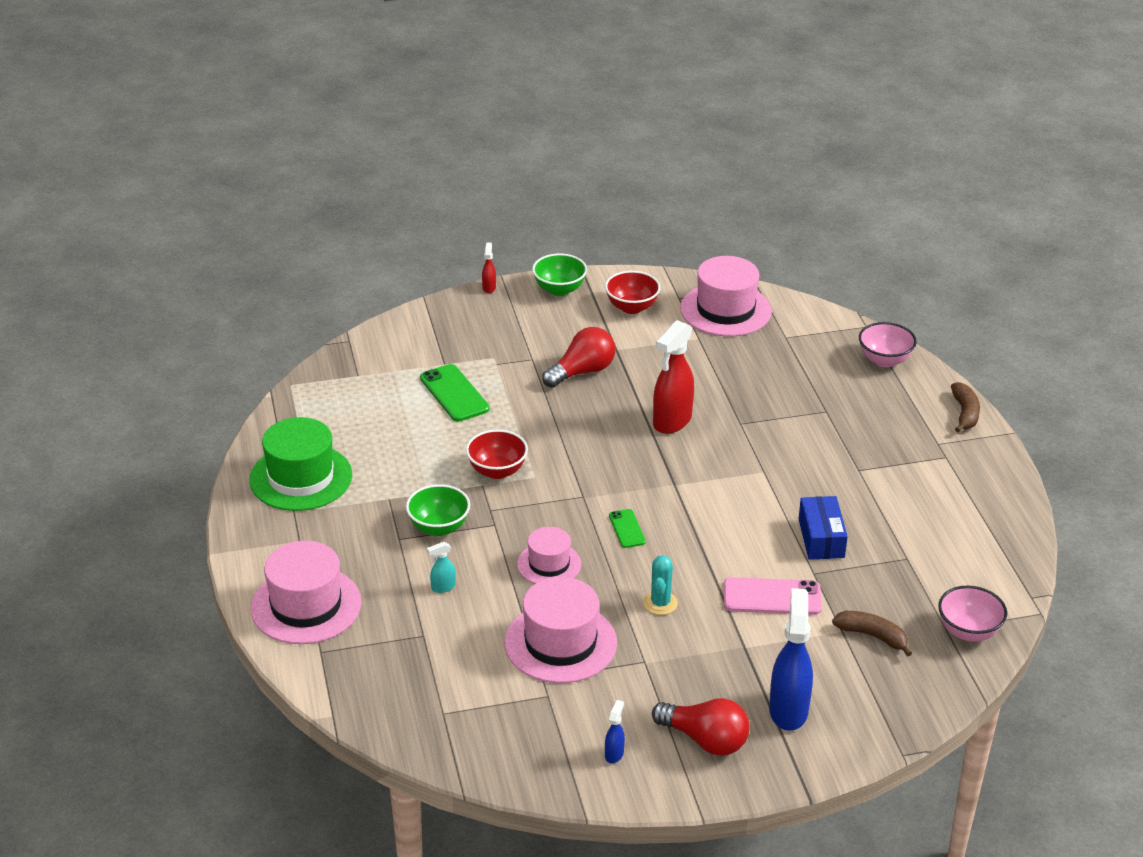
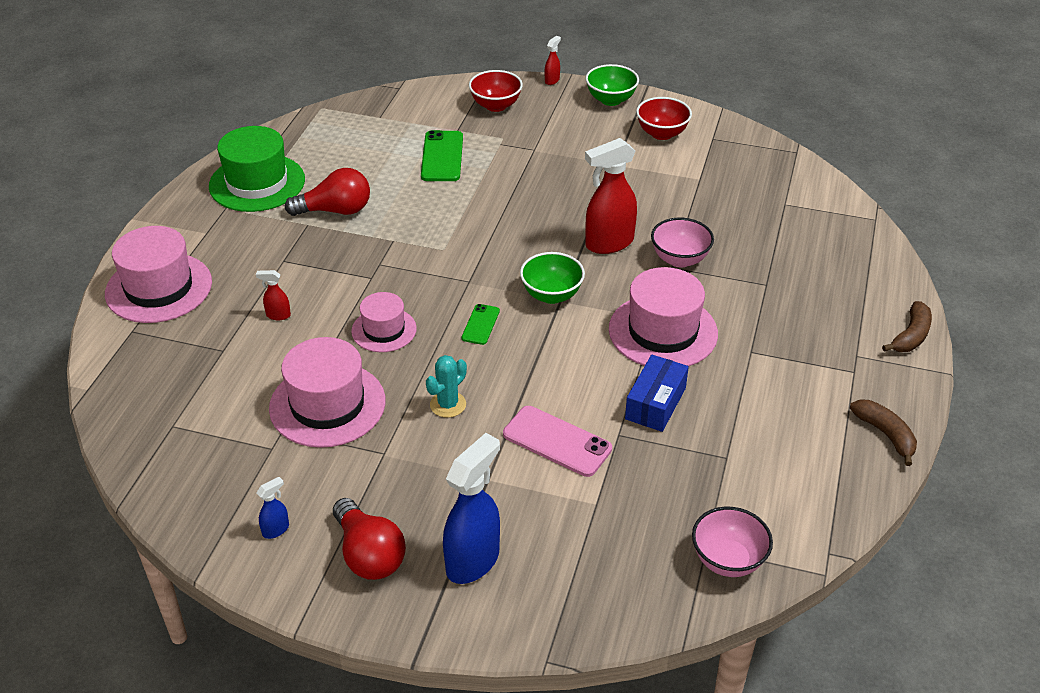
camera: 30 degrees right, 5 degrees up
green bowl [406,484,470,536] -> green bowl moved to [520,252,585,304]
turquoise spray bottle [427,542,456,593] -> red spray bottle [256,270,291,320]
red bowl [466,429,528,479] -> red bowl moved to [469,70,523,112]
red light bulb [542,327,615,388] -> red light bulb moved to [285,168,370,216]
pink hat [680,256,772,336] -> pink hat moved to [609,267,718,366]
brown banana [832,611,912,657] -> brown banana moved to [850,400,917,466]
pink bowl [859,322,917,367] -> pink bowl moved to [651,218,714,267]

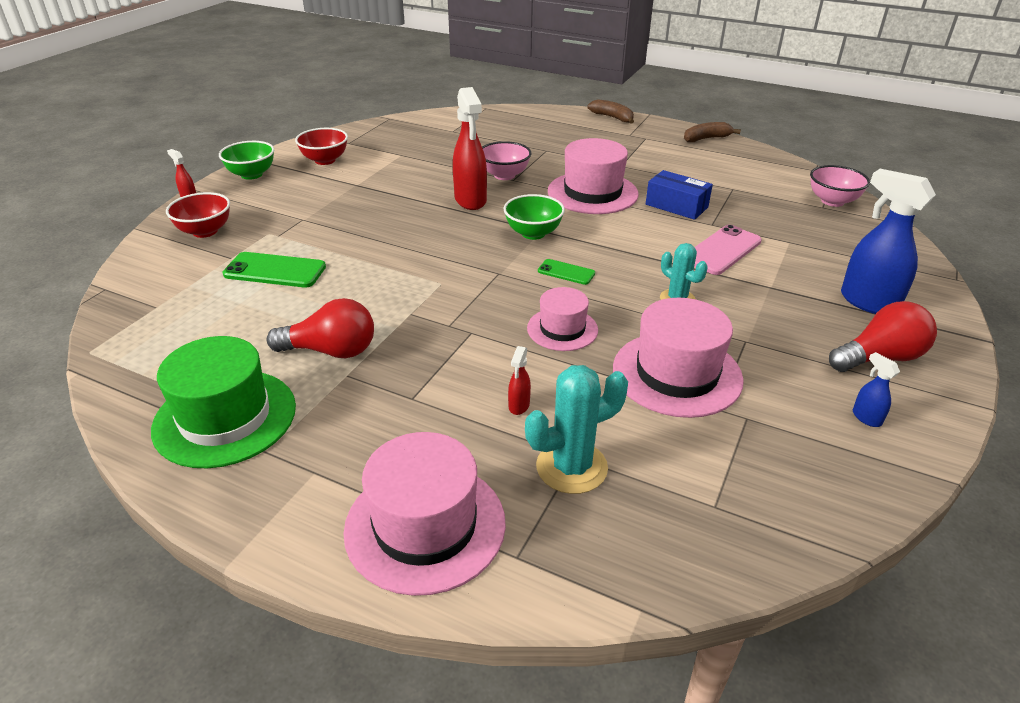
camera: 80 degrees left, 5 degrees down
red light bulb [285,168,370,216] -> red light bulb turned 90 degrees clockwise [267,298,374,358]
none -> turquoise cactus [525,365,628,494]

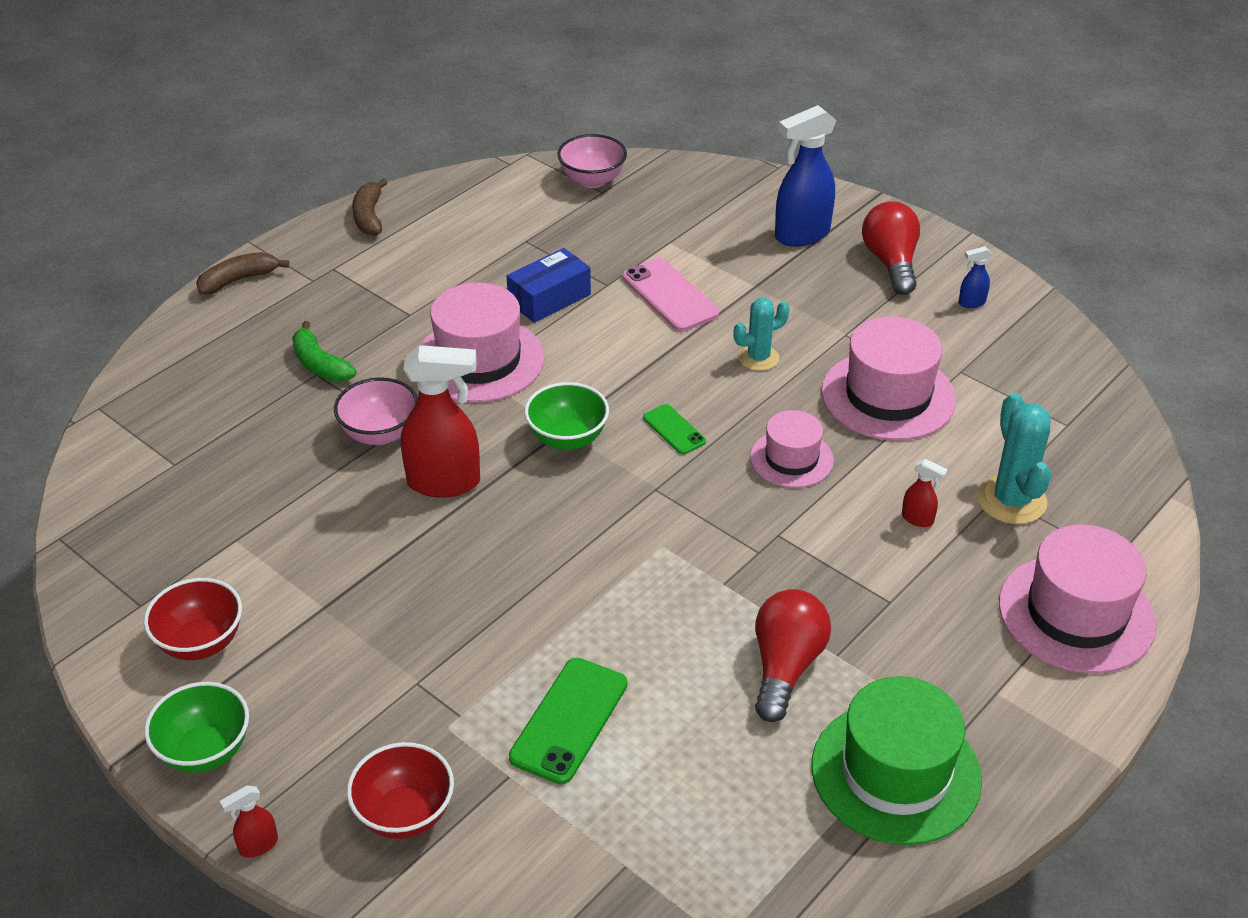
camera: 75 degrees left, 5 degrees up
green phone [538,259,595,285] -> green phone turned 75 degrees counterclockwise [643,404,706,454]
none -> green banana [292,321,356,382]

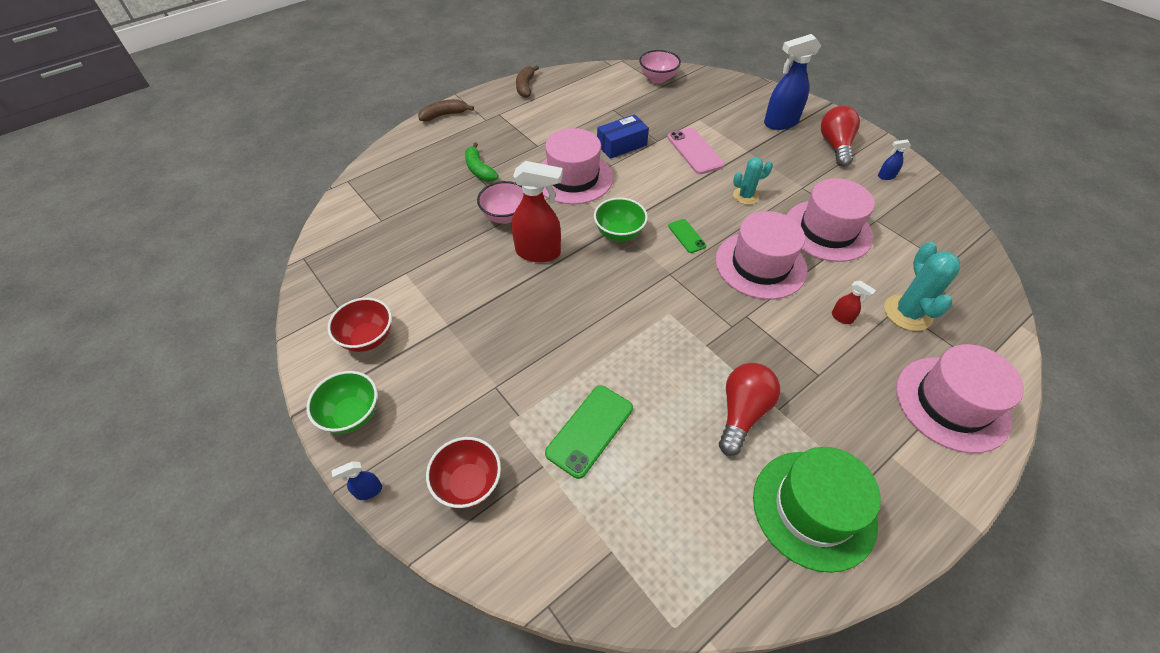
camera: 10 degrees right, 10 degrees up
red spray bottle [220,785,278,858] -> blue spray bottle [331,462,382,500]
pink hat [750,410,834,488] -> pink hat [715,211,808,300], size x1.68

